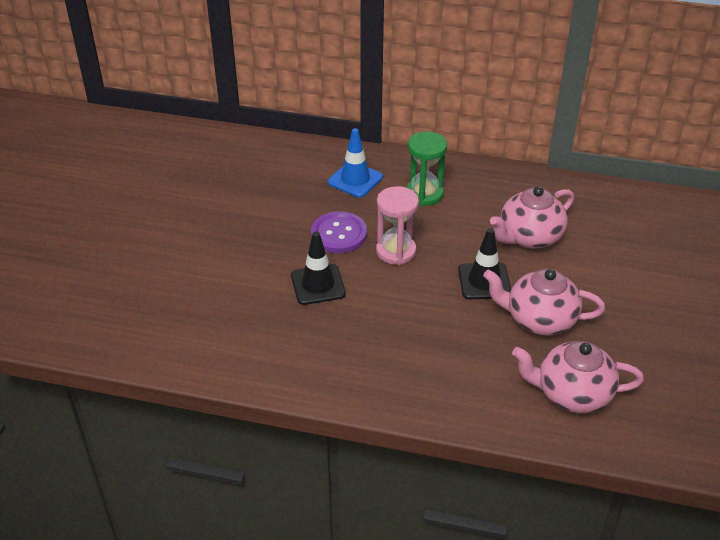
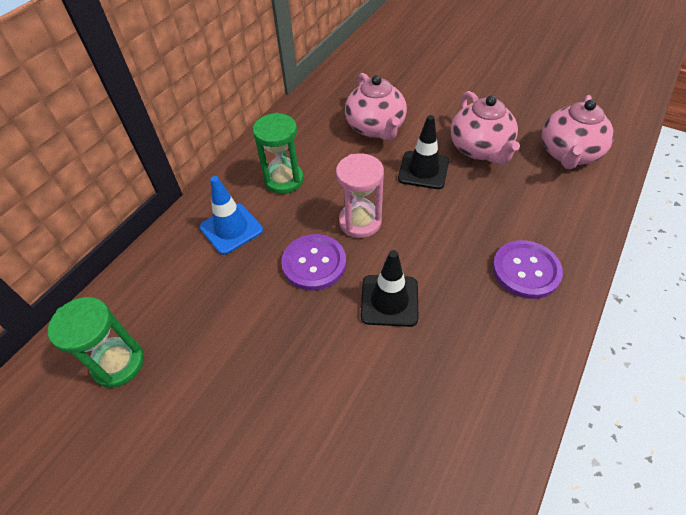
camera: 70 degrees left, 10 degrees up
pink teapot [483,269,605,336] -> pink teapot turned 45 degrees counterclockwise [451,91,520,165]
none -> green hourglass [48,297,144,388]
none -> purple button [492,240,563,299]

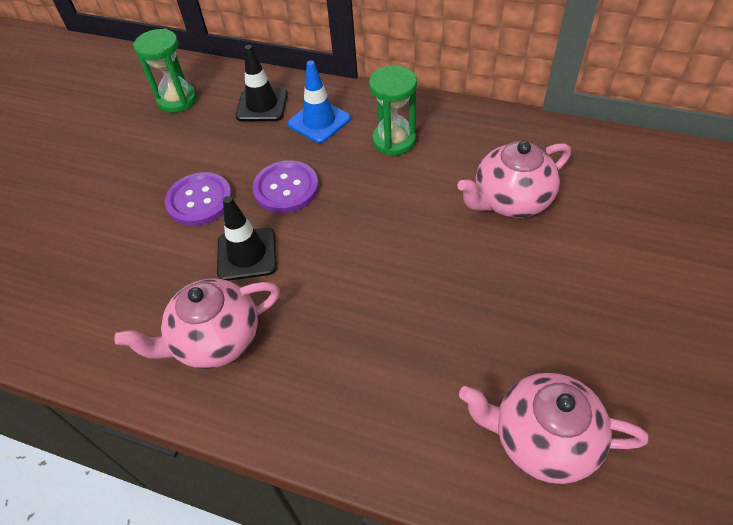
camera: 80 degrees right, 0 degrees up
pink hourglass [336,153,384,238] -> none
black traffic cone [398,115,449,189] -> black traffic cone moved to [235,45,288,121]
pink teapot [451,91,520,165] -> pink teapot moved to [114,278,280,369]
purple button [492,240,563,299] -> purple button moved to [165,172,232,226]

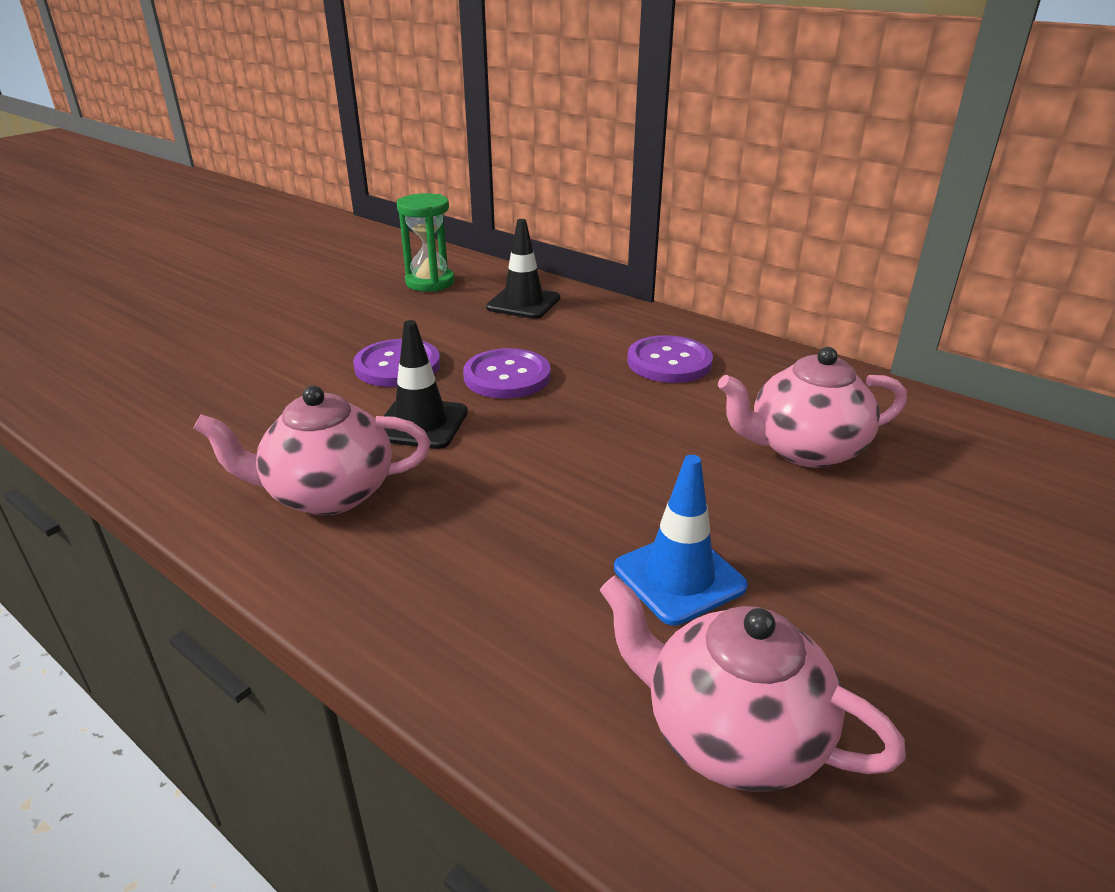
camera: 15 degrees right, 20 degrees down
blue traffic cone [288,60,351,143] -> blue traffic cone moved to [614,455,748,626]
green hourglass [369,66,417,156] -> purple button [627,335,713,383]

